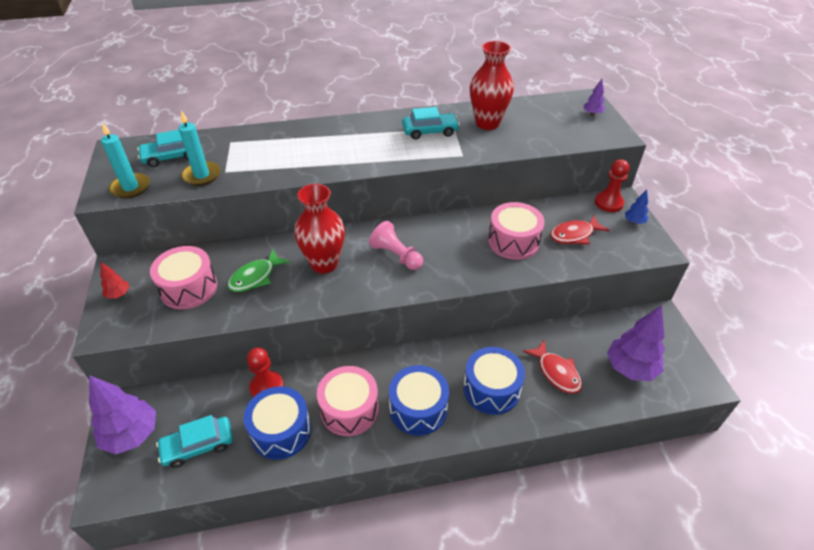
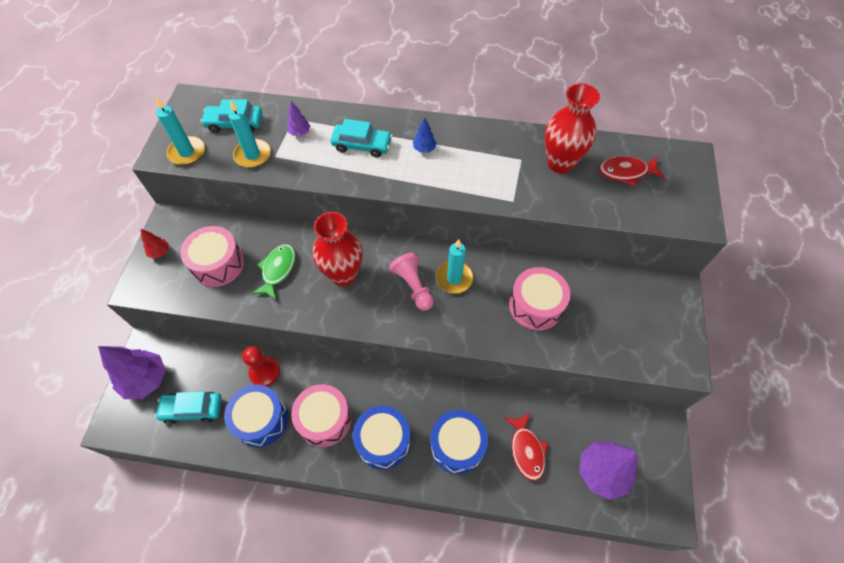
camera: 20 degrees right, 15 degrees up
green fish [228,249,290,292] -> green fish turned 135 degrees clockwise [251,244,296,300]
turquoise car [402,107,460,140] -> turquoise car moved to [330,119,393,158]
red fish [550,215,610,244] -> red fish moved to [599,156,665,186]
purple tree [584,79,605,116] -> purple tree moved to [287,101,310,136]
red pawn [595,159,630,212] -> none
blue tree [625,189,648,224] -> blue tree moved to [413,118,437,153]
none -> turquoise candle [436,239,474,294]

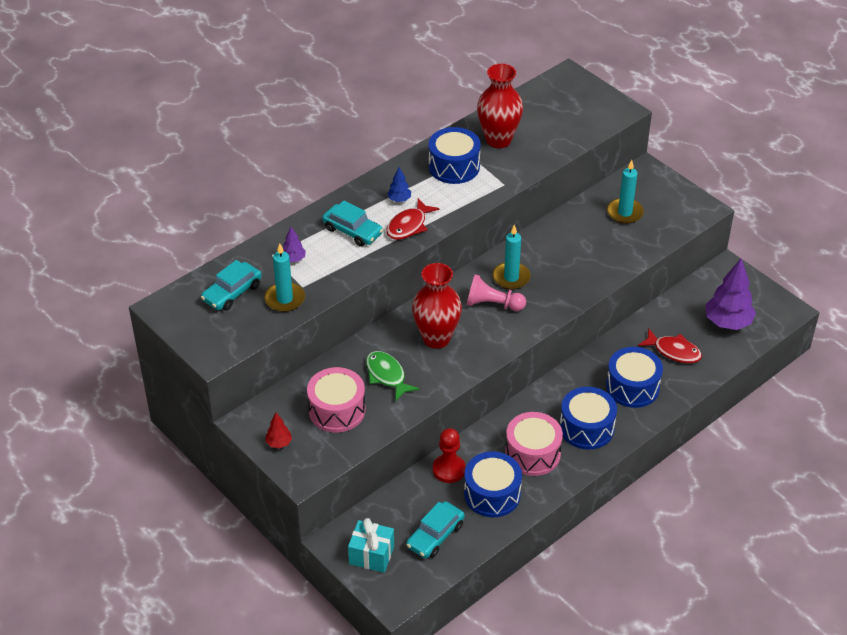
camera: 50 degrees left, 15 degrees down
purple tree [98,346,166,399] -> turquoise gift [348,518,394,573]
turquoise candle [156,97,205,165] -> turquoise candle moved to [607,160,644,224]
turquoise car [330,119,393,158] -> turquoise car turned 75 degrees clockwise [322,201,383,247]
pink drum [509,267,570,331] -> none
red fish [599,156,665,186] -> red fish moved to [386,198,439,240]
none -> blue drum [429,127,481,184]

